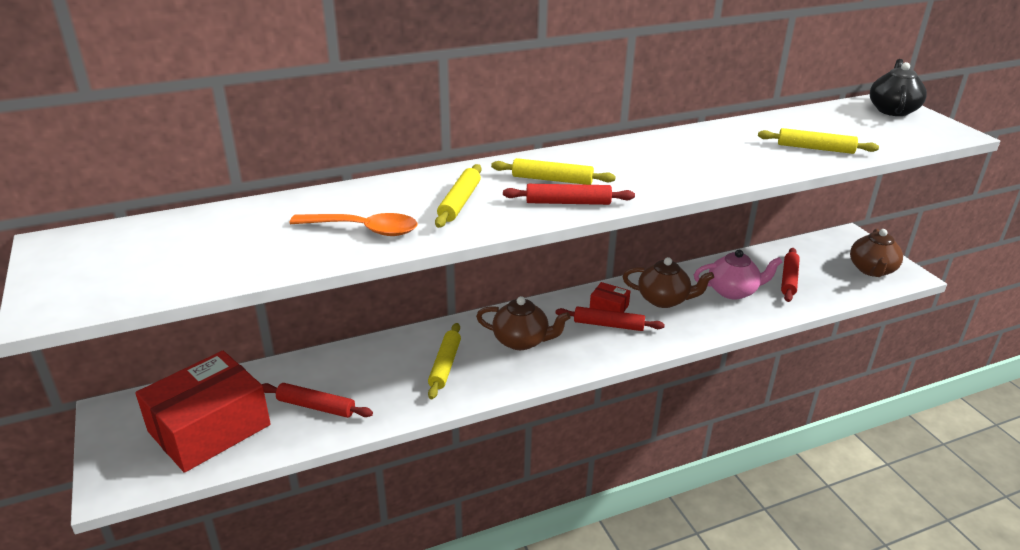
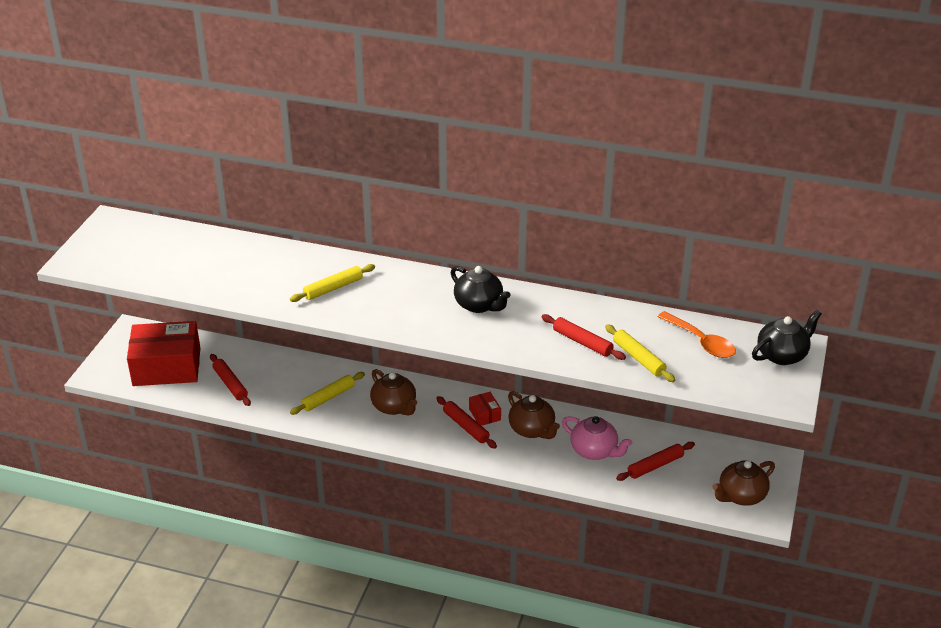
camera: 40 degrees right, 5 degrees up
orange spoon [290,213,418,236] -> orange spoon moved to [657,311,736,358]
yellow rolling pin [491,158,616,185] -> none
red rolling pin [503,184,635,205] -> red rolling pin moved to [542,314,626,360]
none -> black teapot [450,266,511,313]

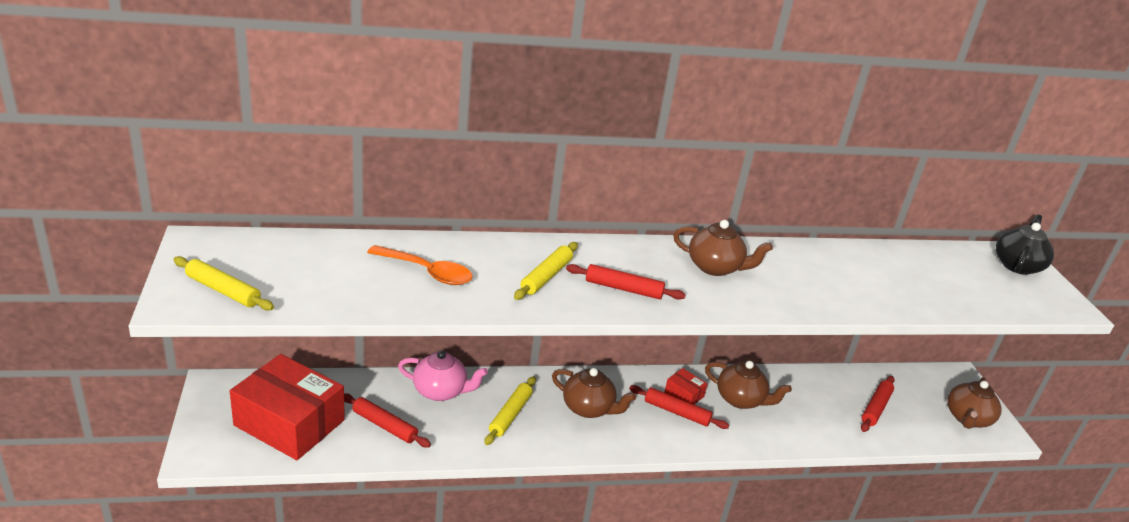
camera: 30 degrees left, 5 degrees down
red box [127,321,200,386] -> red box turned 60 degrees clockwise [230,354,345,460]
black teapot [450,266,511,313] -> brown teapot [673,220,773,276]
red rolling pin [542,314,626,360] -> red rolling pin moved to [566,264,686,300]
pink teapot [562,416,632,460] -> pink teapot moved to [398,350,488,401]
yellow rolling pin [605,324,675,382] -> yellow rolling pin moved to [173,256,274,311]
orange spoon [657,311,736,358] -> orange spoon moved to [367,245,473,285]

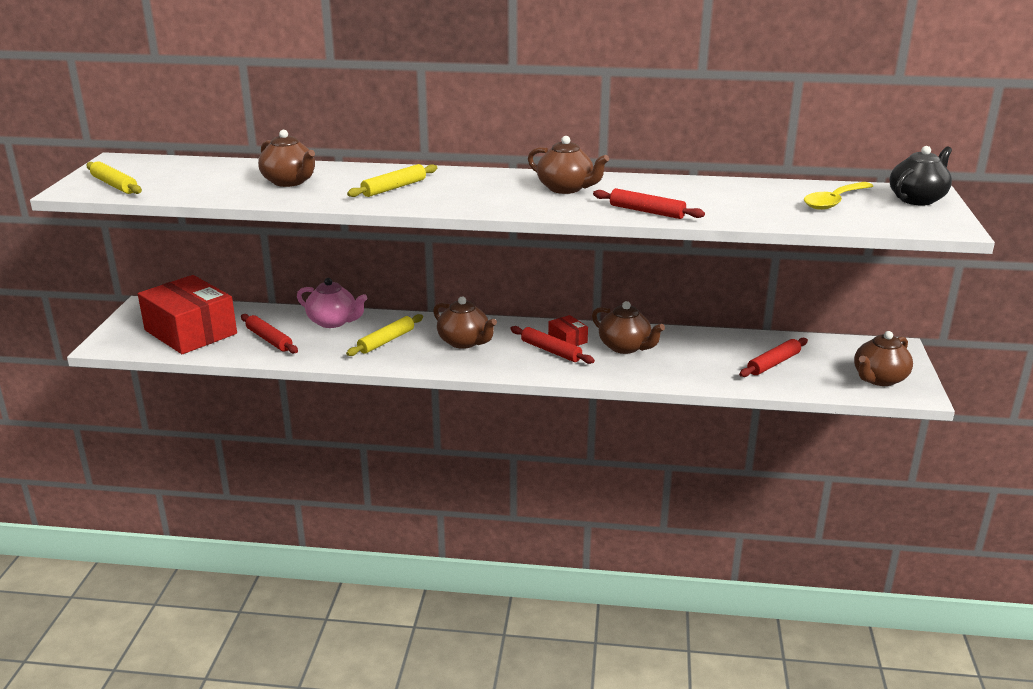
camera: 20 degrees right, 5 degrees down
orange spoon [367,245,473,285] -> brown teapot [258,130,315,187]
red rolling pin [566,264,686,300] -> red rolling pin moved to [593,188,705,219]
none -> yellow spoon [804,182,873,210]

